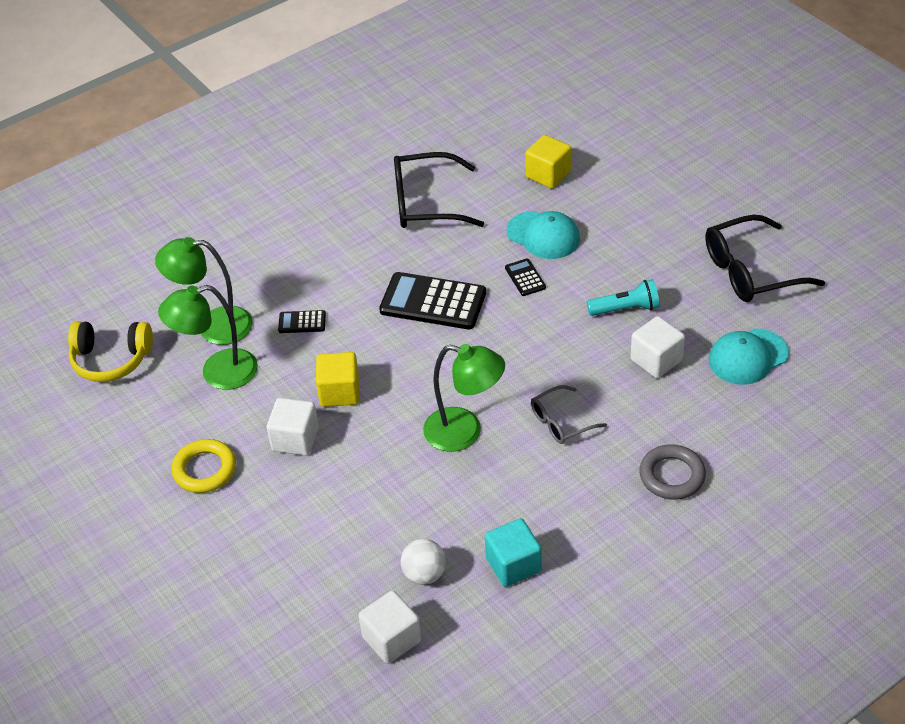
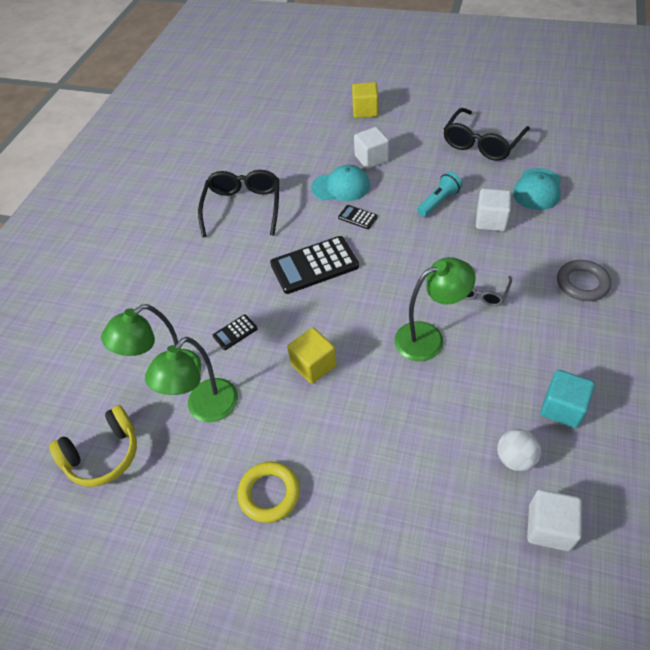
camera: 35 degrees left, 5 degrees up
white cube [267,398,319,456] -> white cube moved to [354,127,389,169]
black glasses [394,152,484,228] -> black glasses turned 135 degrees clockwise [198,170,279,237]
yellow cube [525,135,571,188] -> yellow cube moved to [352,82,378,118]

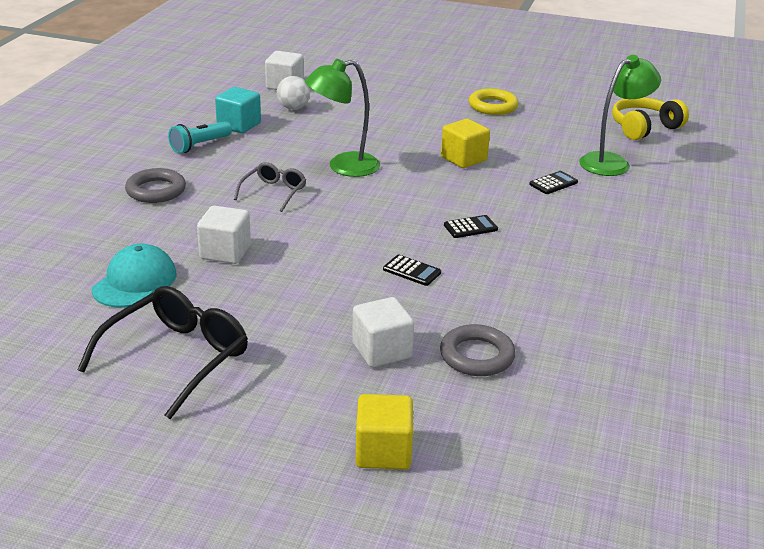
camera: 175 degrees right, 20 degrees down
green lamp [145,337,238,422] -> none
black glasses [198,170,279,237] -> none
black calculator [270,236,359,294] -> black calculator [444,215,498,238], size x0.47
turquoise cap [311,165,370,201] -> none
turquoise flashlight [417,171,463,217] -> turquoise flashlight moved to [168,121,232,153]
none -> grey ring [440,324,516,376]

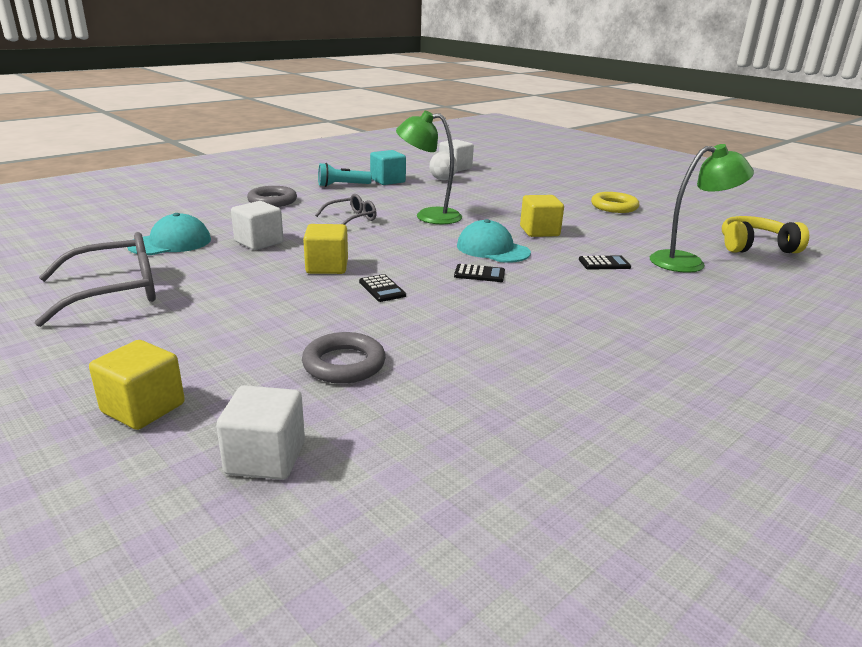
camera: 30 degrees right, 5 degrees down
black glasses [77,286,248,419] -> grey glasses [34,232,156,327]
white cube [352,297,414,367] -> white cube moved to [216,385,305,480]
none -> yellow cube [303,224,348,274]
none -> turquoise cap [457,219,531,263]

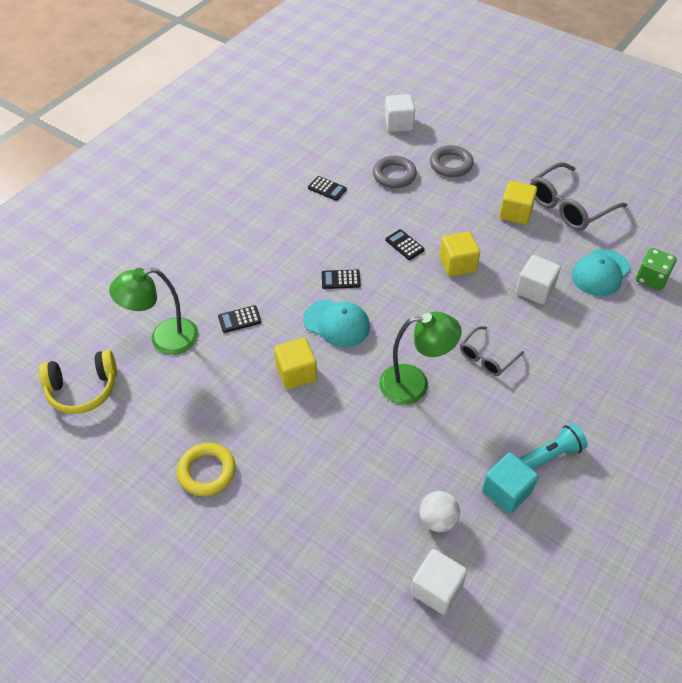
camera: 170 degrees right, 25 degrees up
yellow cube [89,340,185,430] -> yellow cube moved to [499,181,537,225]
grey ring [247,186,297,207] -> grey ring moved to [430,145,474,177]
none -> black calculator [308,176,347,201]
none -> green dice [636,248,677,290]

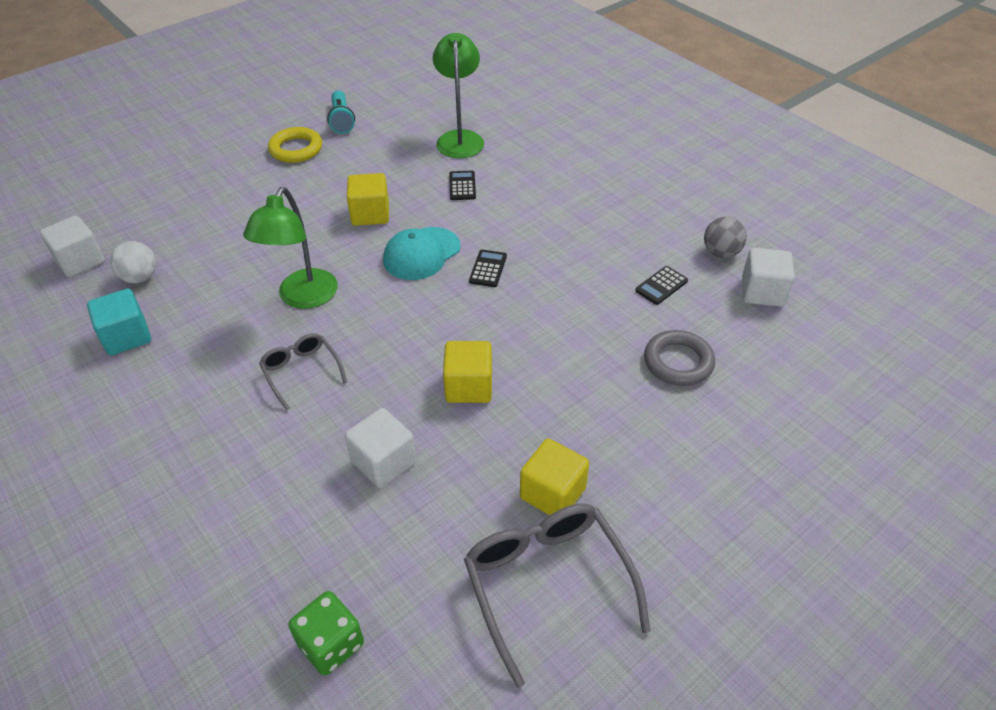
camera: 105 degrees right, 5 degrees down
yellow headphones [39,350,117,414] -> none
white cube [385,94,415,132] -> white cube moved to [742,248,795,307]
black calculator [385,229,425,260] -> none
grey ring [430,145,474,177] -> none
turquoise flashlight [519,423,588,470] -> turquoise flashlight moved to [327,90,355,134]
turquoise cap [571,249,631,296] -> none
none -> grey ball [704,217,747,258]

